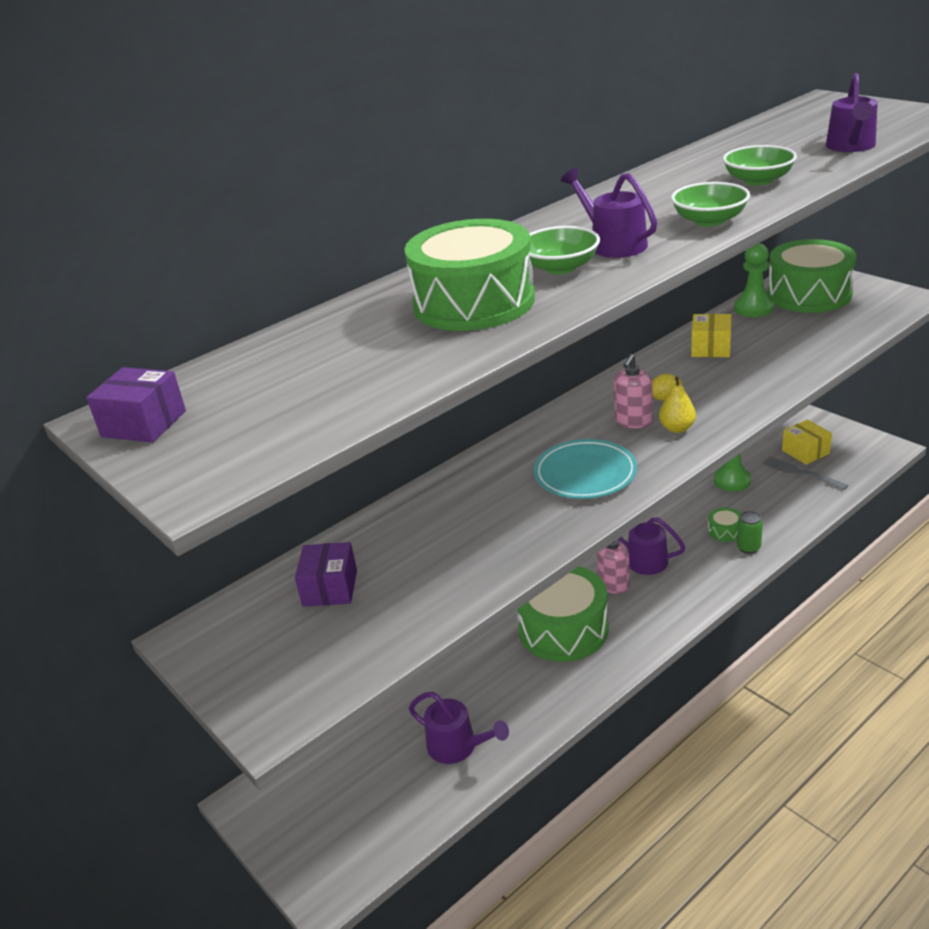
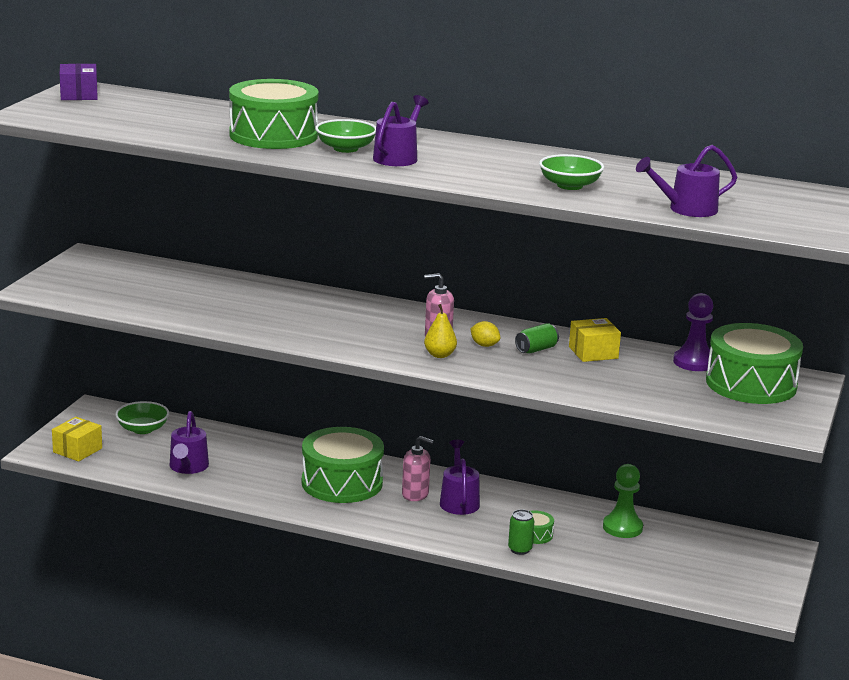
camera: 55 degrees right, 10 degrees down
purple box [295,542,357,607] -> none
turquoise plate [534,439,637,499] -> none
green bowl [671,182,750,227] -> green bowl moved to [115,401,169,434]
green pawn [734,243,774,317] -> purple pawn [673,293,713,371]
grey fork [762,456,848,490] -> none
yellow box [782,420,832,465] -> yellow box moved to [52,417,102,462]
none -> green can [515,323,559,354]

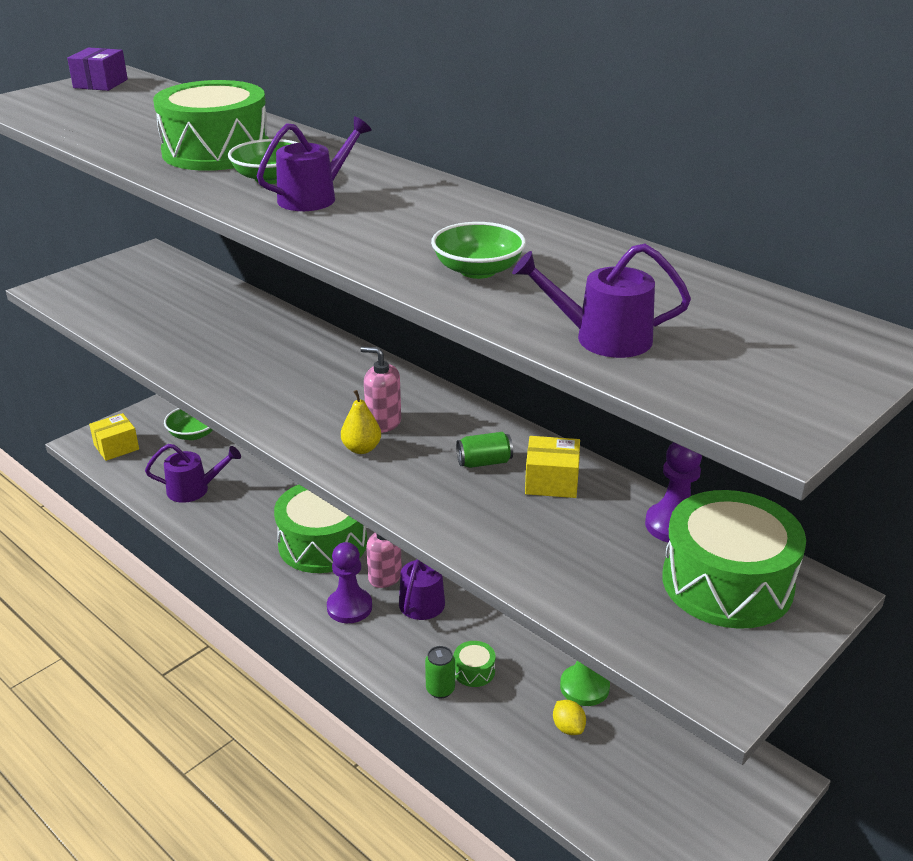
camera: 25 degrees right, 10 degrees up
purple watering can [169,411,209,474] -> purple watering can turned 120 degrees counterclockwise [145,444,241,503]
yellow lemon [470,321,500,347] -> yellow lemon moved to [553,700,586,735]
none -> purple pawn [327,542,372,623]

